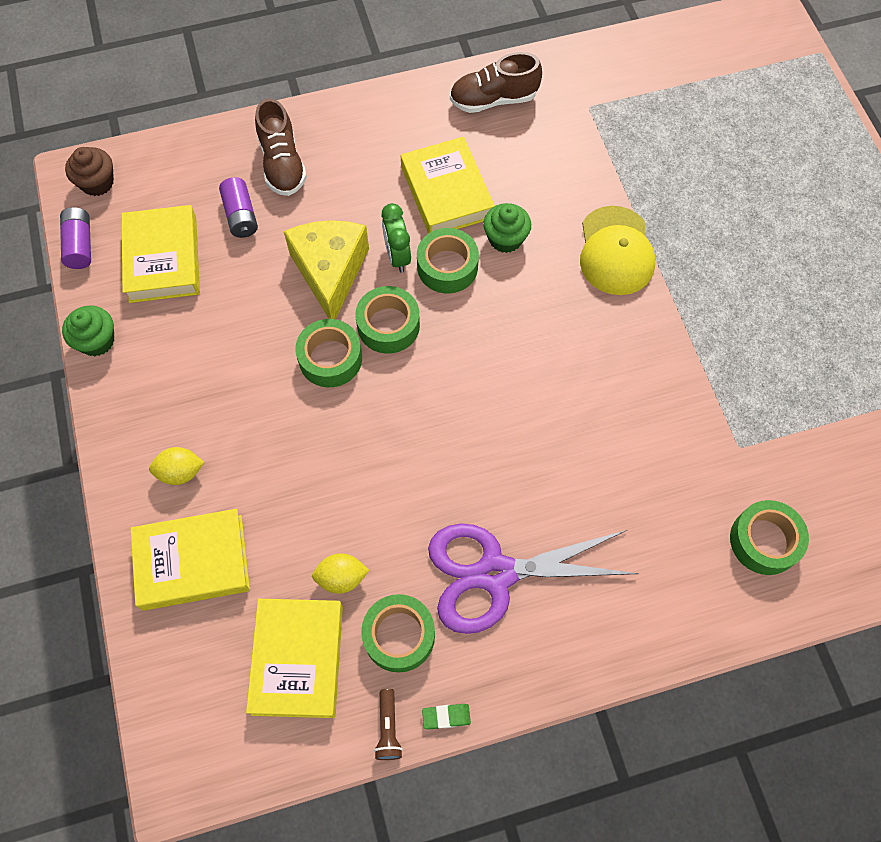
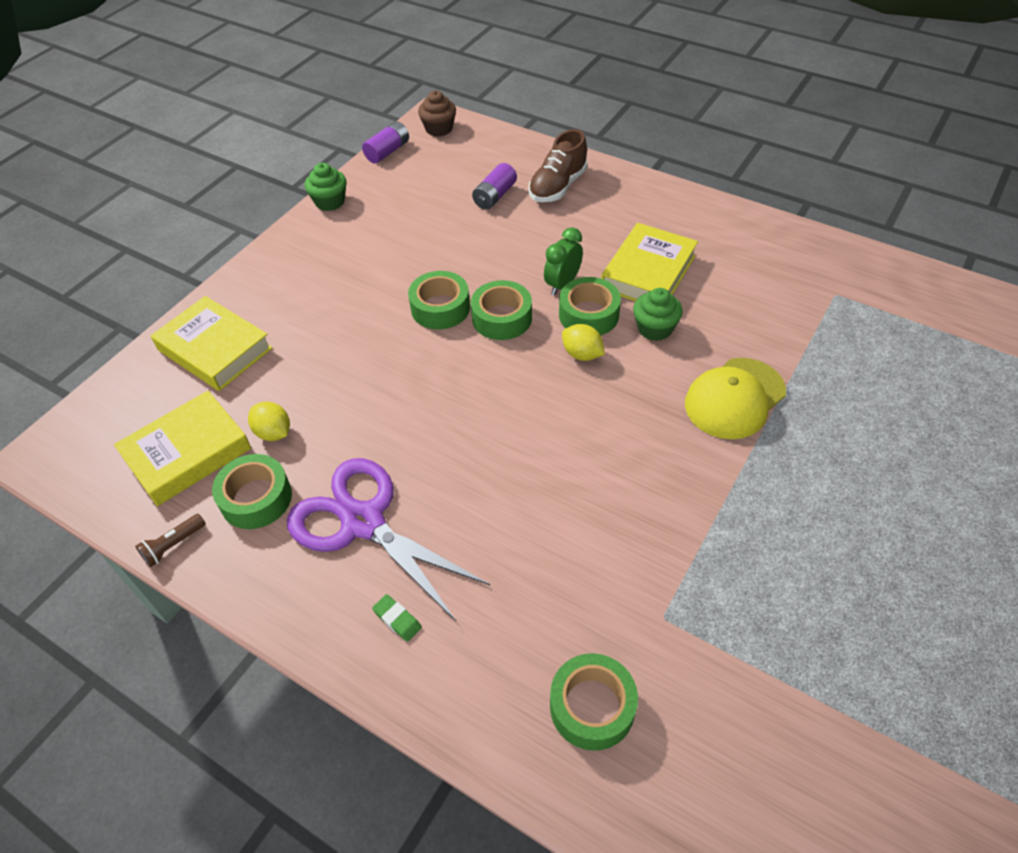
camera: 50 degrees right, 15 degrees down
yellow book [122,205,200,303] -> none
yellow lemon [149,447,204,485] -> yellow lemon moved to [562,324,605,361]
yellow cheese [284,220,369,319] -> none
green eraser [422,704,471,729] -> green eraser moved to [372,594,422,642]
brown shoe [450,52,542,113] -> none

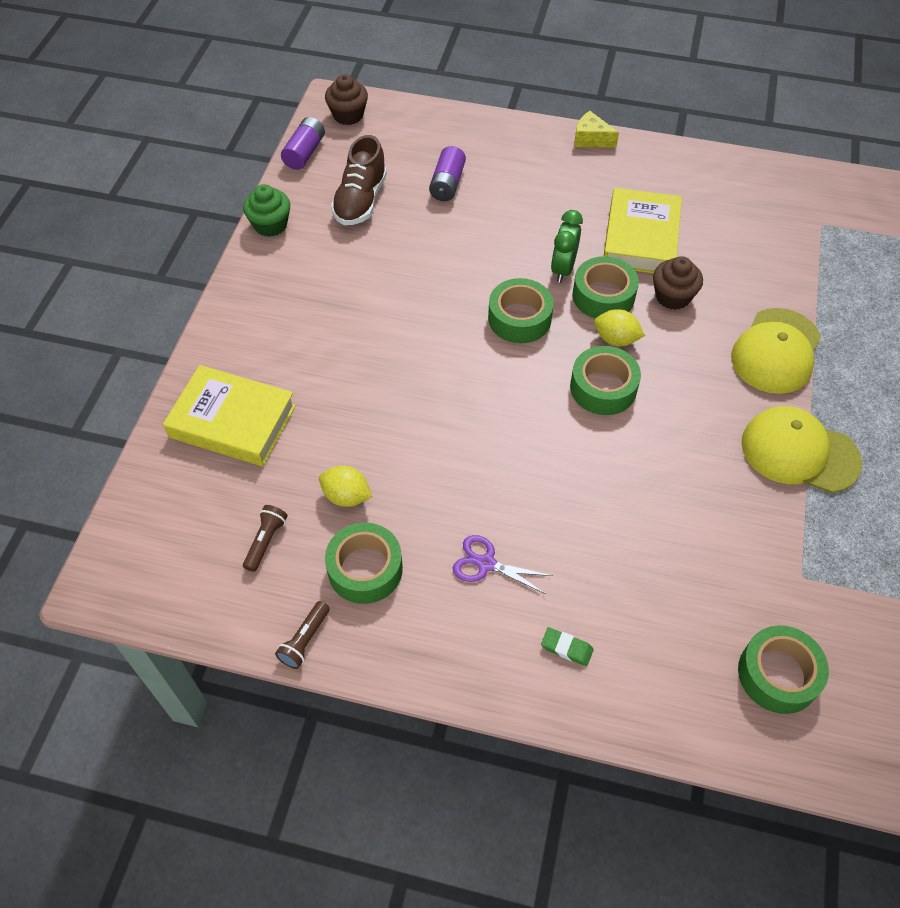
camera: 20 degrees left, 5 degrees up
yellow book [114,391,251,506] -> brown flashlight [243,505,288,572]
purple scissors [287,458,490,621] -> purple scissors [453,535,553,594], size x0.44
green tape [408,271,470,329] -> green tape moved to [570,346,641,415]
brown shoe [528,129,587,202] -> brown shoe moved to [331,135,387,225]
green cupcake [633,288,683,341] -> brown cupcake [653,256,703,310]
none -> yellow cheese [574,111,619,148]
none -> yellow cap [741,406,862,493]

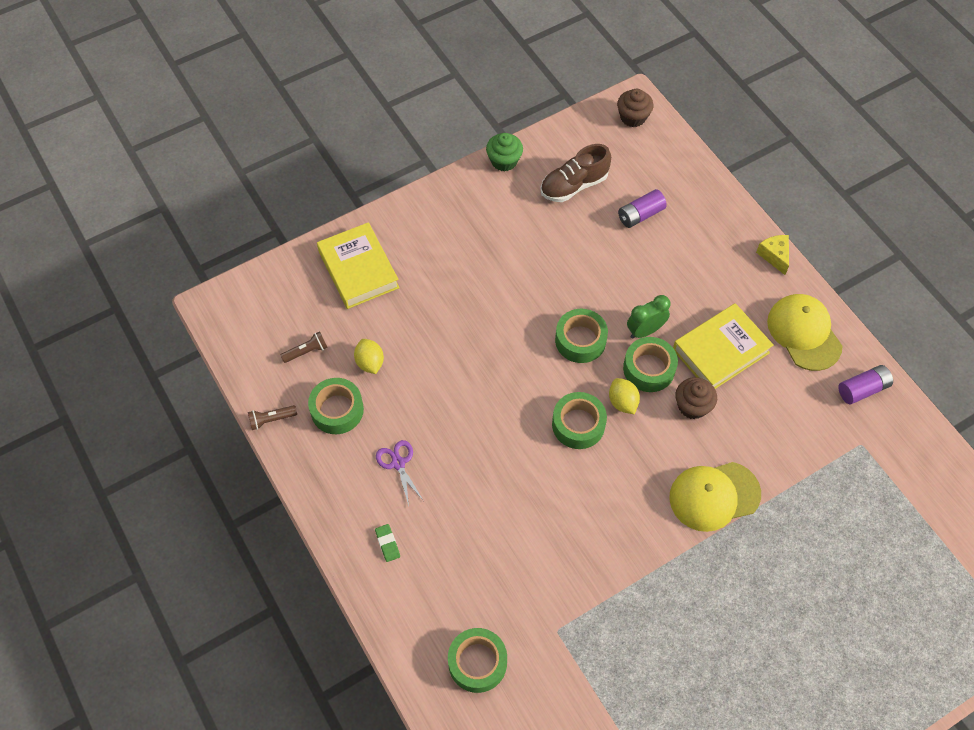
camera: 45 degrees right, 5 degrees up
purple battery [281,117,325,170] -> purple battery moved to [838,365,893,404]
yellow cap [741,406,862,493] -> yellow cap moved to [767,294,842,371]

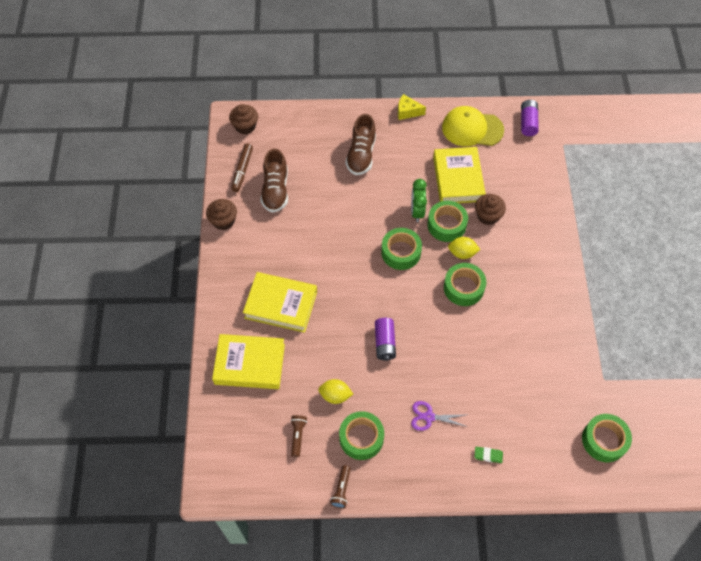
camera: 60 degrees left, 0 degrees up
green cupcake [486,133,523,172] -> brown cupcake [206,199,237,230]
purple battery [618,189,667,228] -> purple battery moved to [375,318,396,361]
yellow cap [669,462,761,532] -> none
none -> brown marker [231,144,253,192]
none -> yellow book [243,272,317,333]
none -> brown shoe [345,114,376,175]

